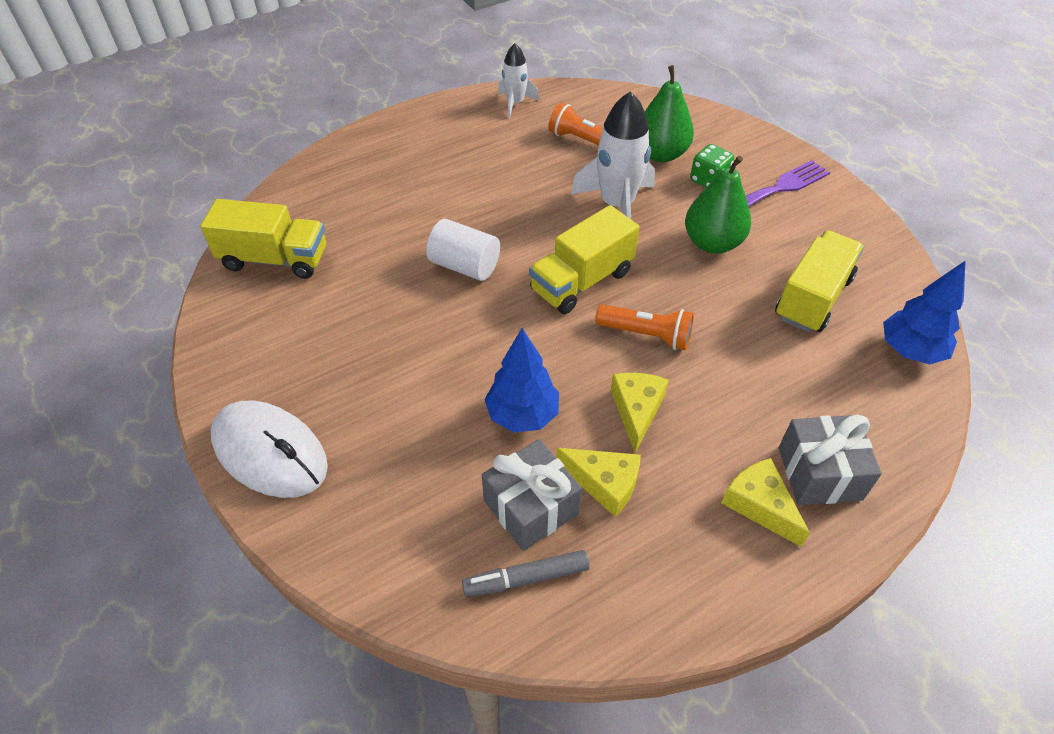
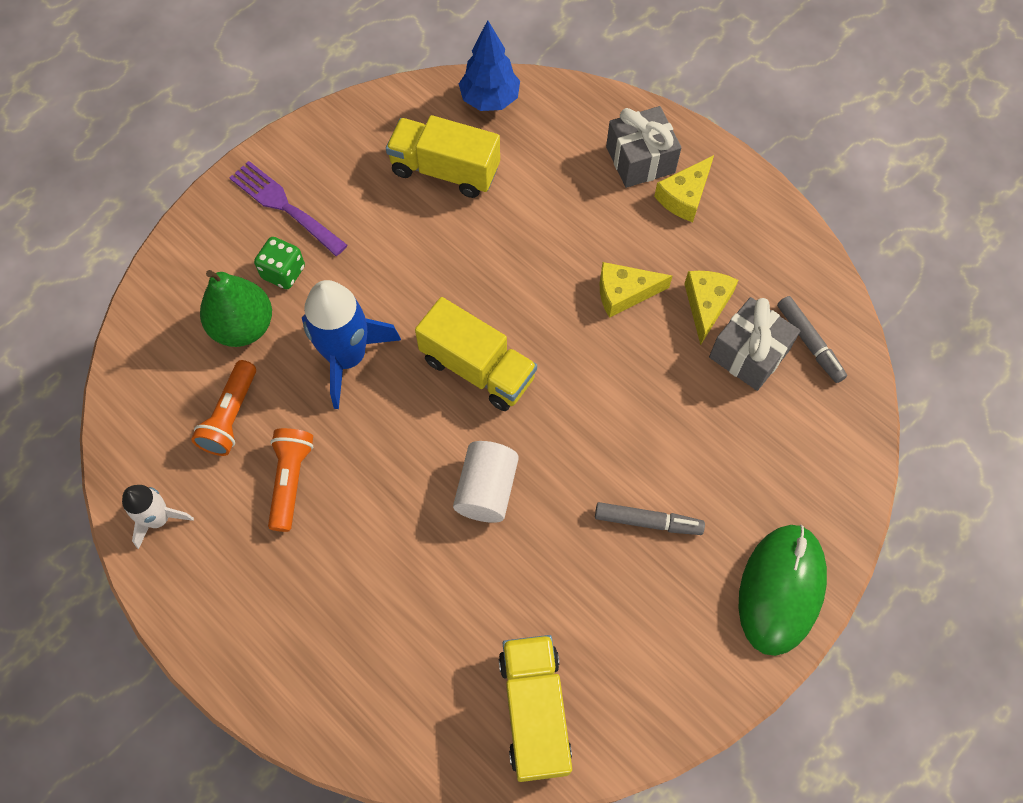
camera: 105 degrees left, 15 degrees up
white mouse [211,400,328,498] -> green mouse [738,524,827,656]
blue tree [484,328,559,433] -> none
white rocket [571,91,655,219] -> blue rocket [302,280,401,409]
orange flashlight [595,304,694,350] -> orange flashlight moved to [268,428,314,532]
green pear [685,156,751,254] -> none
none -> grey marker [595,502,705,535]

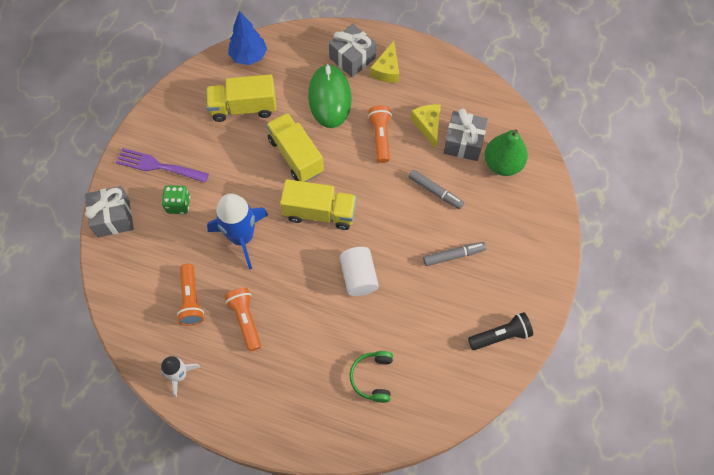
camera: 25 degrees left, 0 degrees up
green pear [200,270,272,347] -> green pear moved to [484,129,528,176]
yellow truck [498,635,572,782] -> yellow truck moved to [266,113,324,182]
yellow cheese [600,262,672,318] -> orange flashlight [368,105,392,163]
green mouse [738,524,827,656] -> green mouse moved to [308,64,351,128]
grey marker [777,296,847,383] -> grey marker moved to [409,170,464,209]
none -> grey gift [85,186,134,238]
none -> green headphones [350,351,393,403]
none -> black flashlight [468,312,533,350]

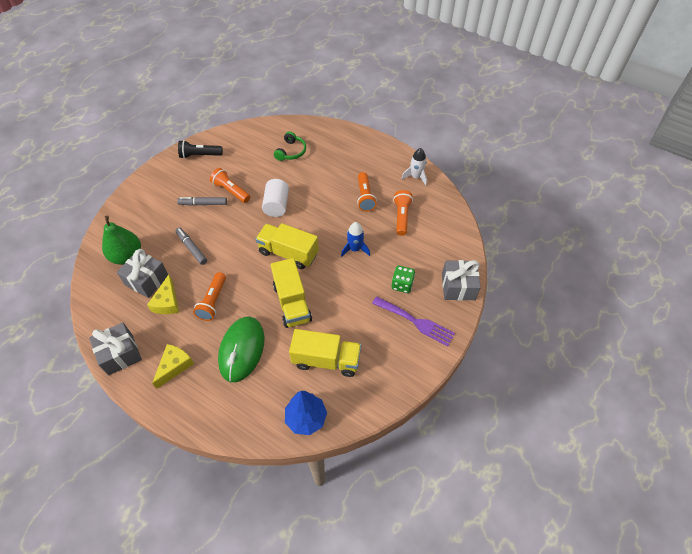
camera: 165 degrees left, 10 degrees down
blue rocket [207,194,268,270] -> blue rocket [341,222,370,257], size x0.57
grey gift [329,24,376,77] -> grey gift moved to [89,323,142,375]
none -> orange flashlight [210,168,250,203]

